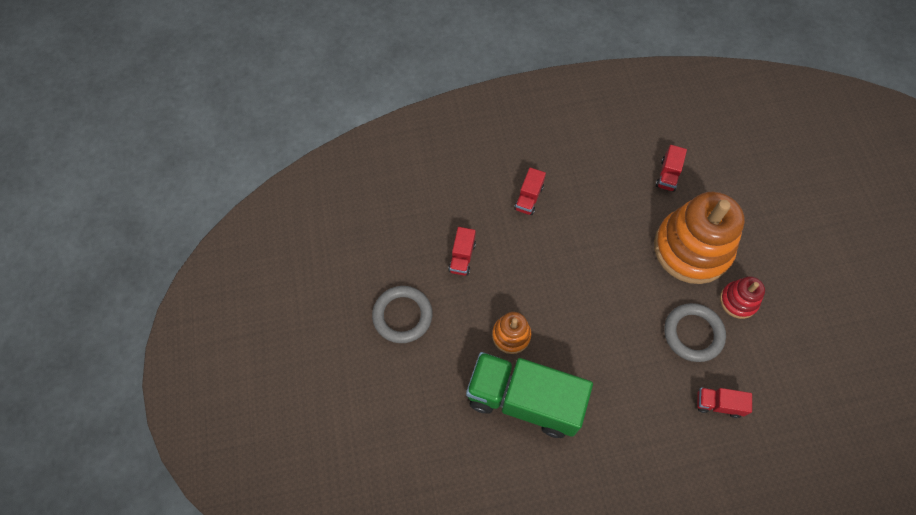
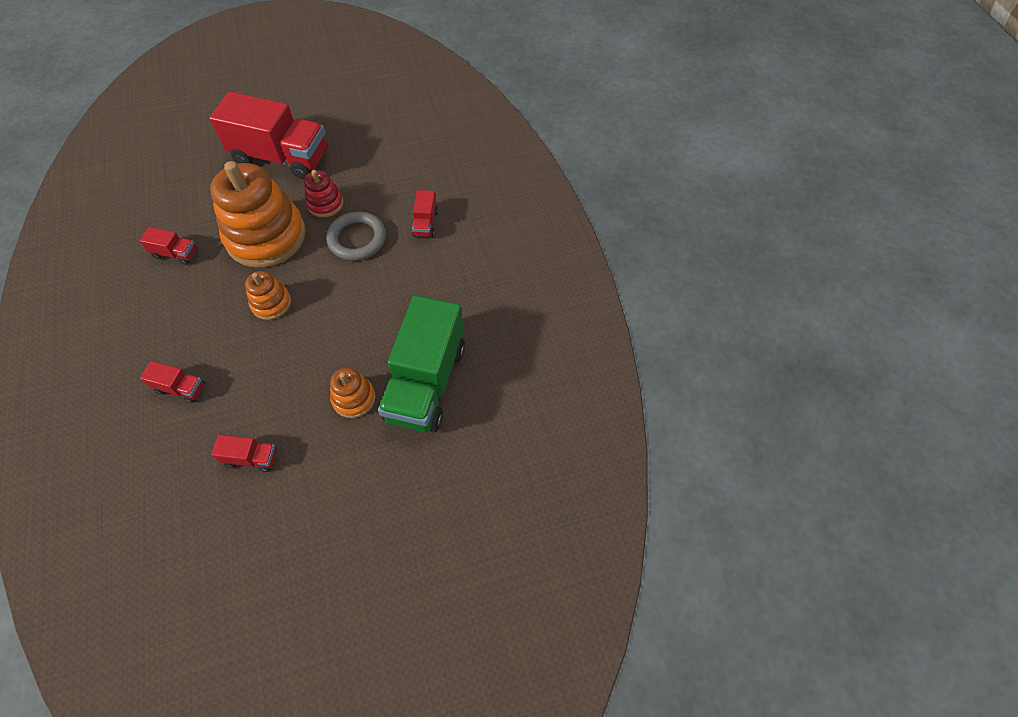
camera: 95 degrees left, 5 degrees down
grey ring [372,286,432,343] -> none
none -> red truck [209,92,327,180]
none -> orange stacking toy [245,271,291,320]

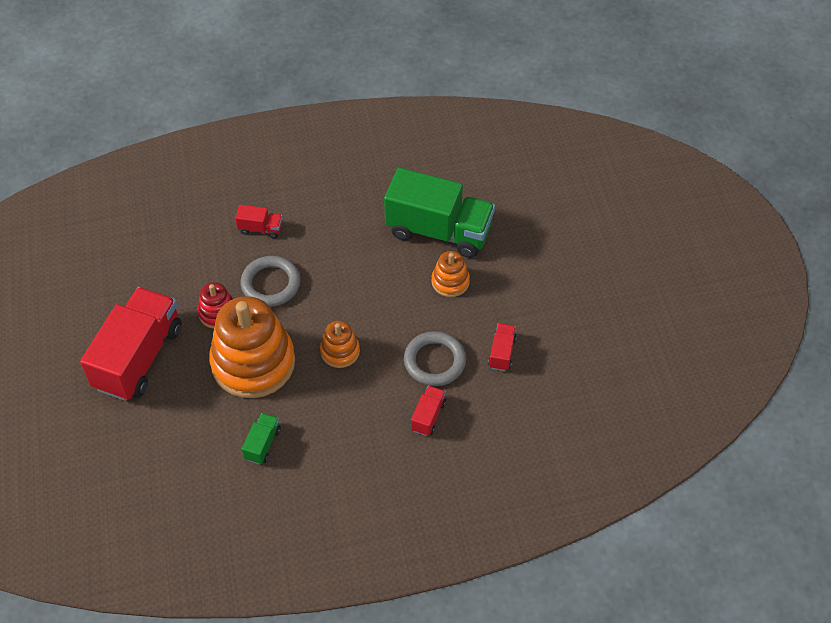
camera: 85 degrees left, 5 degrees down
red truck [139,227,197,265] -> green truck [242,413,281,465]
none -> grey ring [404,331,466,386]

